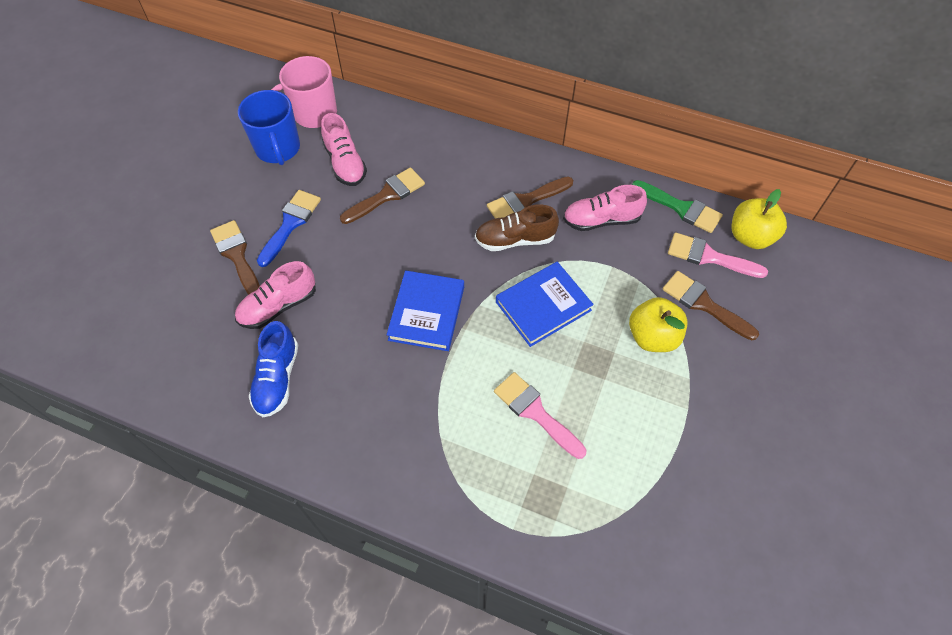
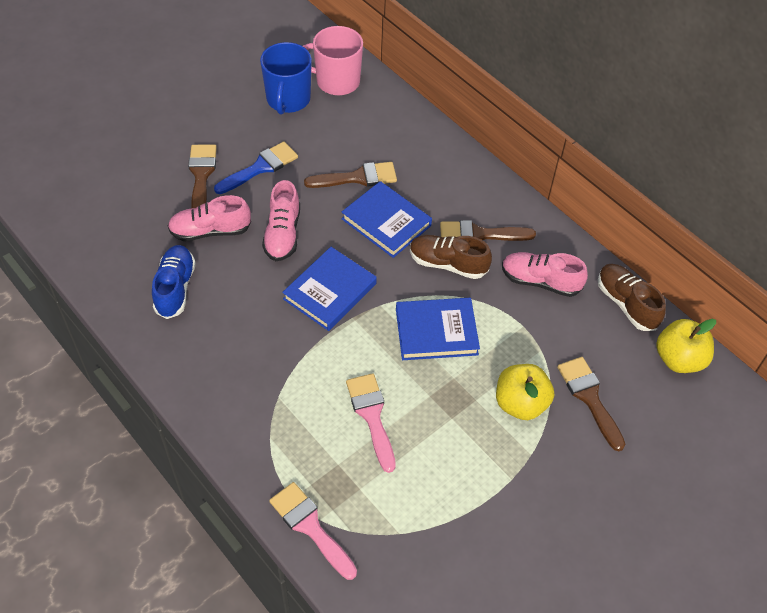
camera: 25 degrees right, 5 degrees down
blue shoe [249,321,298,417] -> blue shoe turned 150 degrees clockwise [152,245,196,319]
pink shoe [321,113,367,186] -> pink shoe moved to [262,180,300,261]
green brush [632,180,723,233] -> brown shoe [598,264,666,331]
pink brush [668,232,768,278] -> pink brush moved to [269,482,357,580]
none -> blue book [342,181,432,258]

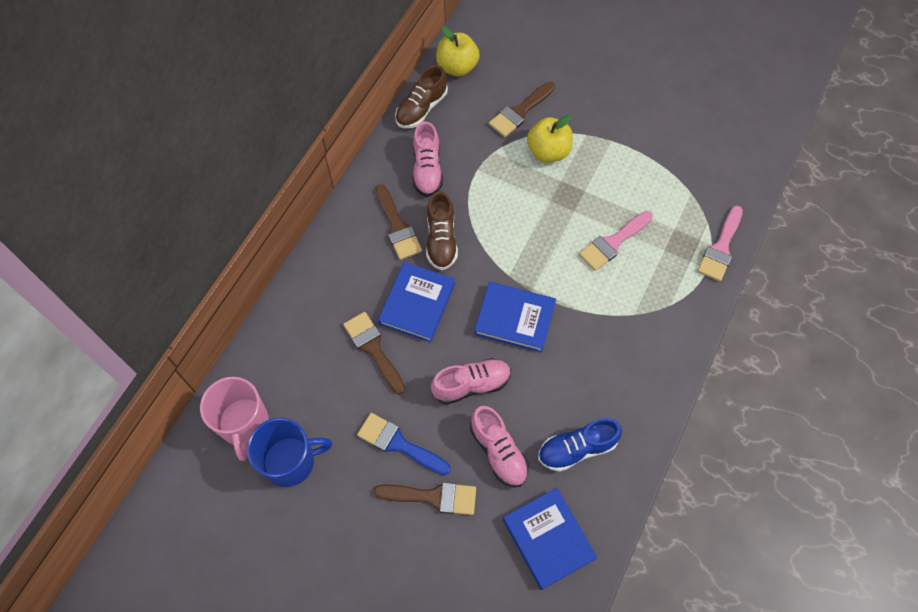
camera: 110 degrees left, 10 degrees up
brown brush [188,145,217,208] -> brown brush turned 150 degrees counterclockwise [374,482,476,515]
blue book [396,298,480,360] -> blue book moved to [503,488,597,590]

